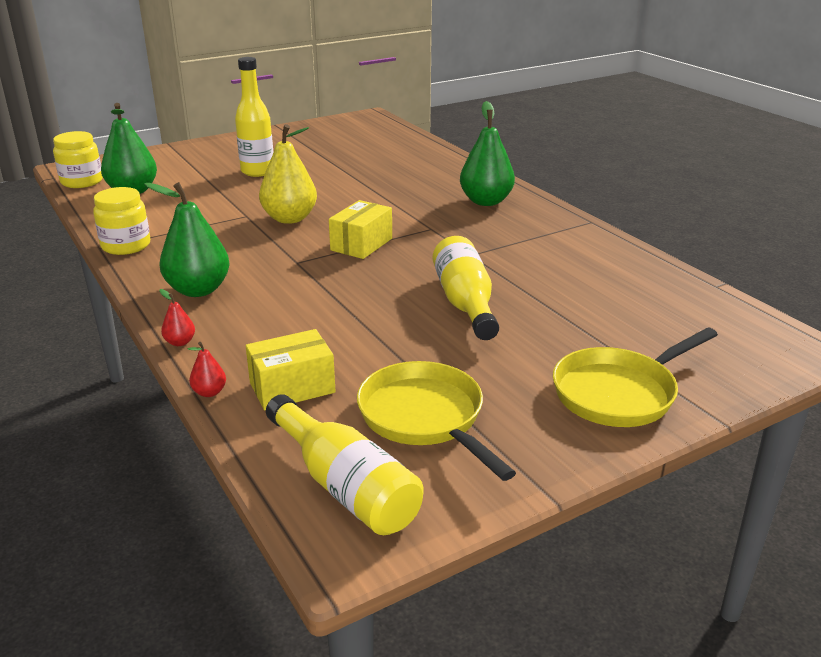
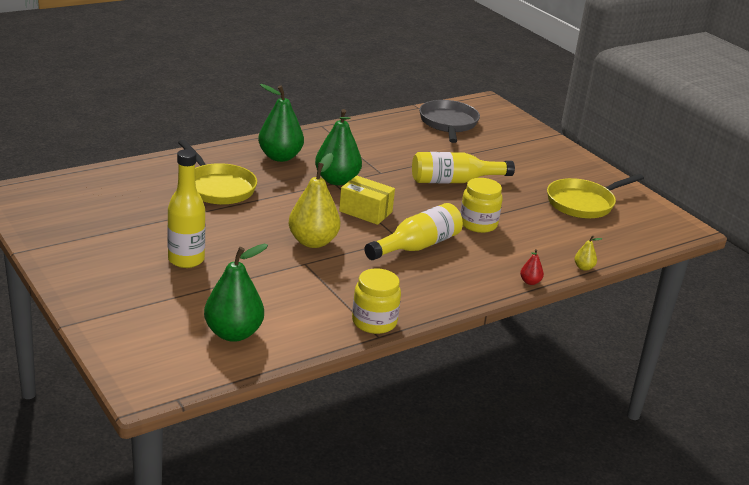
camera: 95 degrees left, 0 degrees up
yellow jar [53,131,103,188] -> yellow jar moved to [460,178,503,233]
green pear [145,182,230,297] -> green pear moved to [315,109,362,185]
red pear [188,342,226,397] -> yellow pear [574,235,602,271]
yellow box [246,329,336,410] -> none
yellow bottle [266,394,423,535] -> yellow bottle moved to [364,203,463,260]
yellow pan [553,327,718,427] -> yellow pan moved to [178,140,257,205]
none -> grey pan [419,100,480,143]

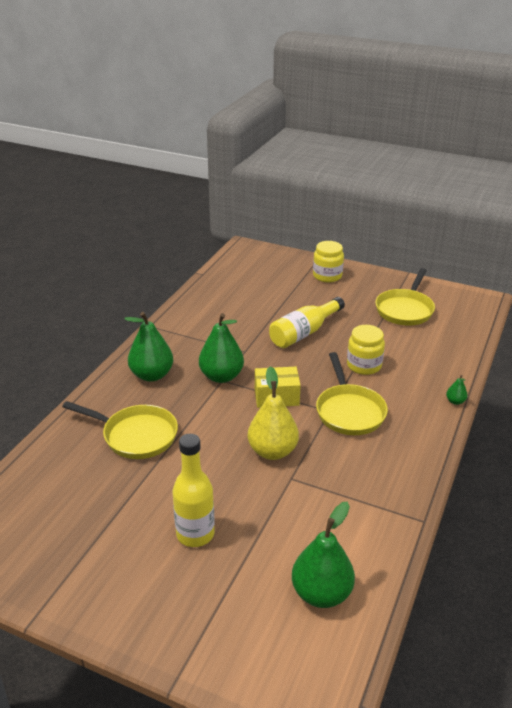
camera: 30 degrees left, 5 degrees up
yellow jar [352,268,401,334] -> yellow jar moved to [313,241,344,282]
yellow bottle [364,203,463,260] -> yellow pan [316,352,388,435]
grey pan [419,100,480,143] -> none
red pear [520,249,544,285] -> green pear [446,375,468,405]
yellow pear [574,235,602,271] -> none

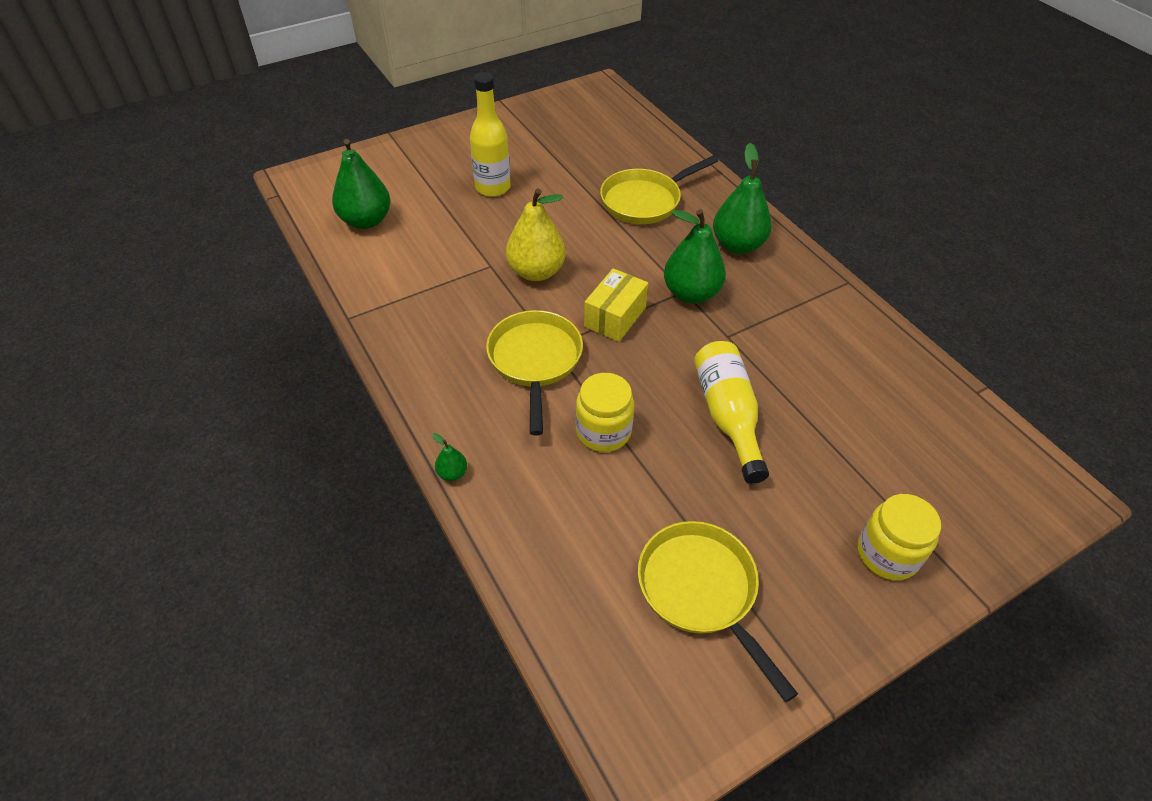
camera: 125 degrees right, 15 degrees up
yellow pan [316,352,388,435] -> yellow pan turned 60 degrees clockwise [486,310,583,435]

